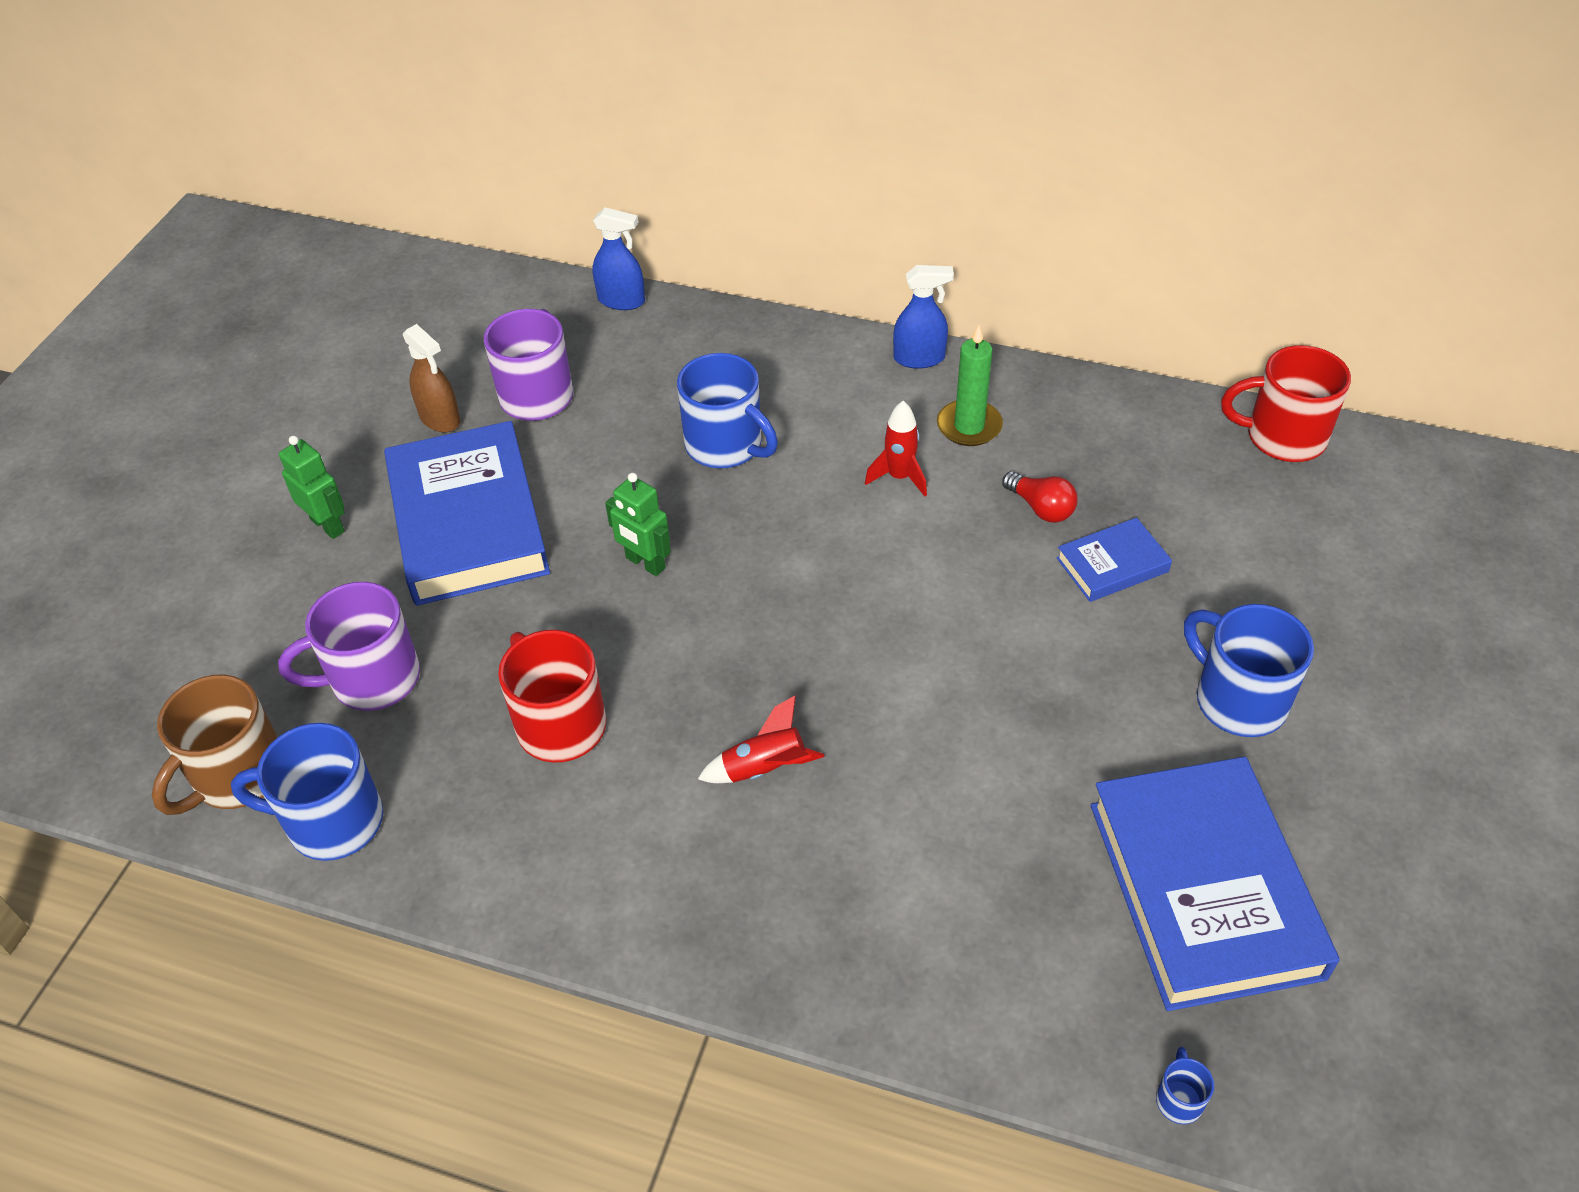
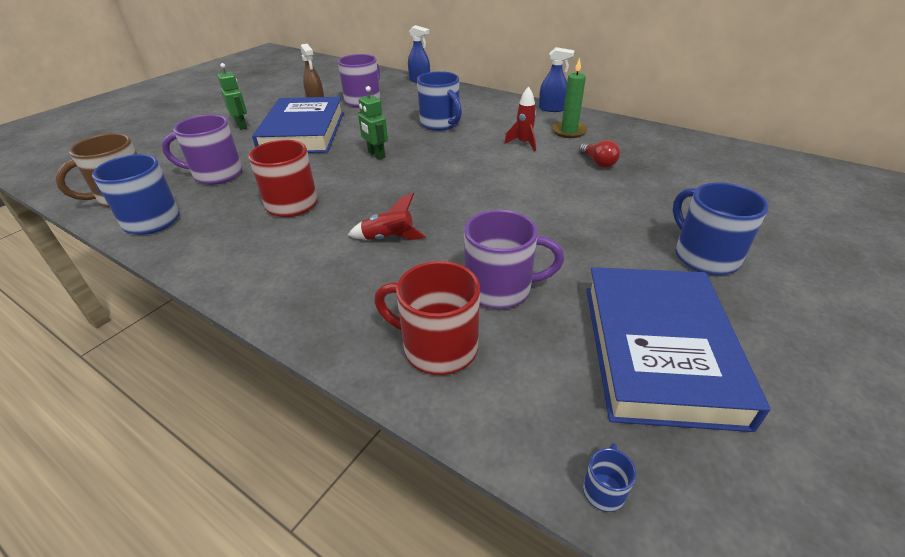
camera: 15 degrees right, 10 degrees down
blue book [1056,518,1172,602] -> none
red mug [1221,345,1351,462] -> red mug moved to [374,261,480,375]
none -> purple mug [464,210,564,309]

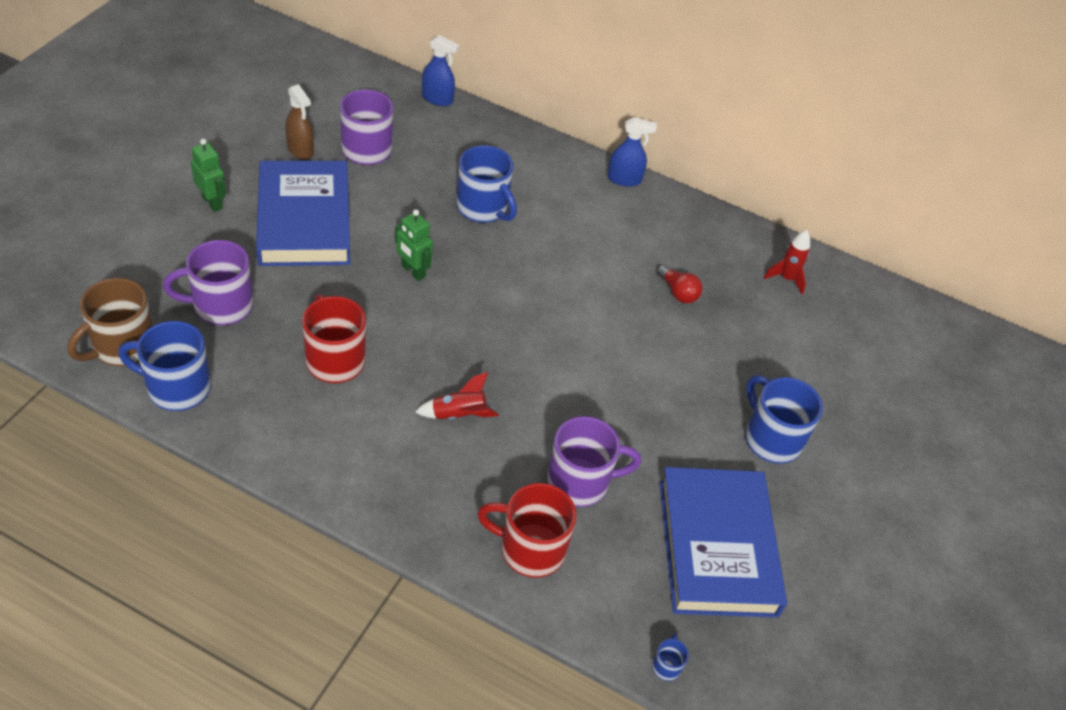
camera: 15 degrees left, 10 degrees up
red rocket [504,86,536,151] -> red rocket moved to [764,230,810,294]
green candle [552,58,588,138] -> none

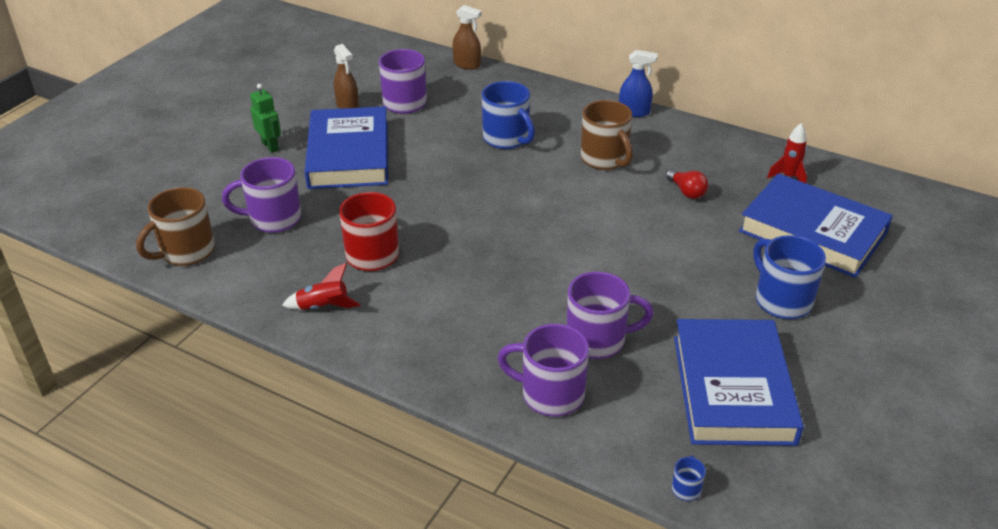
camera: 10 degrees right, 10 degrees down
blue mug [118,321,211,411] -> none
green robot [395,210,433,281] -> none
red rocket [415,372,499,420] -> red rocket moved to [282,263,361,310]
blue spray bottle [422,35,459,106] -> brown spray bottle [452,5,482,70]
red mug [477,483,577,578] -> purple mug [498,324,589,417]
none -> brown mug [581,100,633,170]
none -> blue book [739,174,893,278]

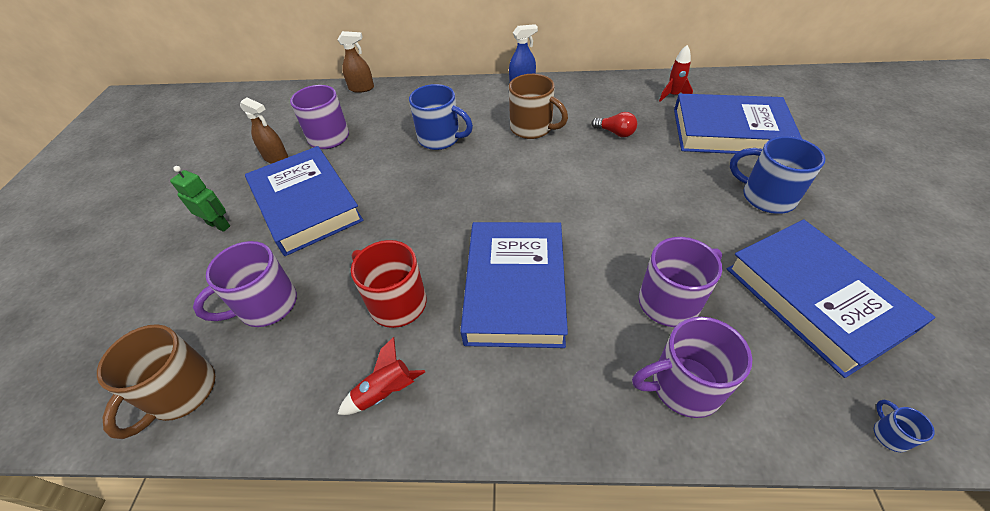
camera: 25 degrees left, 10 degrees up
none -> blue book [460,222,568,348]

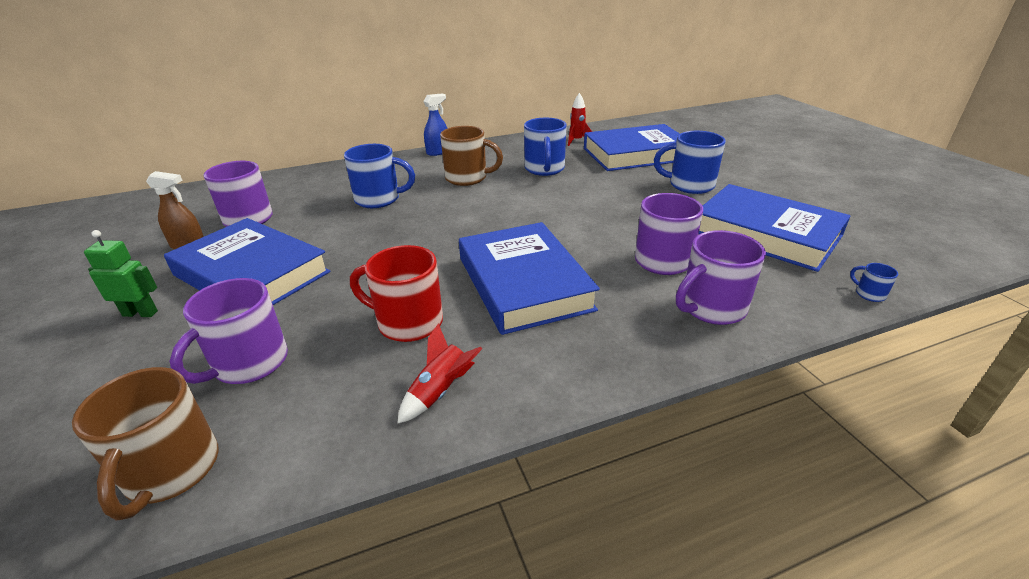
camera: 25 degrees left, 15 degrees down
brown spray bottle [338,31,374,93] -> none
red light bulb [591,112,637,137] -> blue mug [524,118,567,176]

